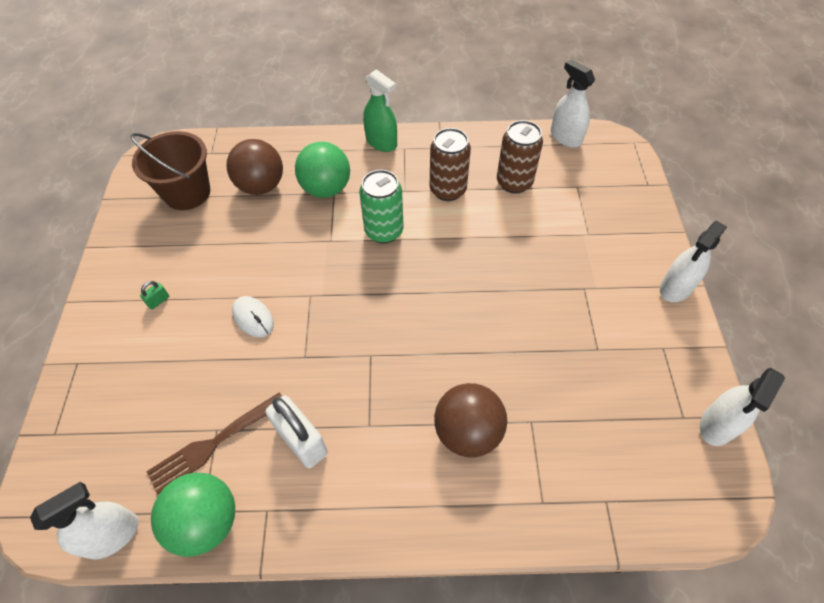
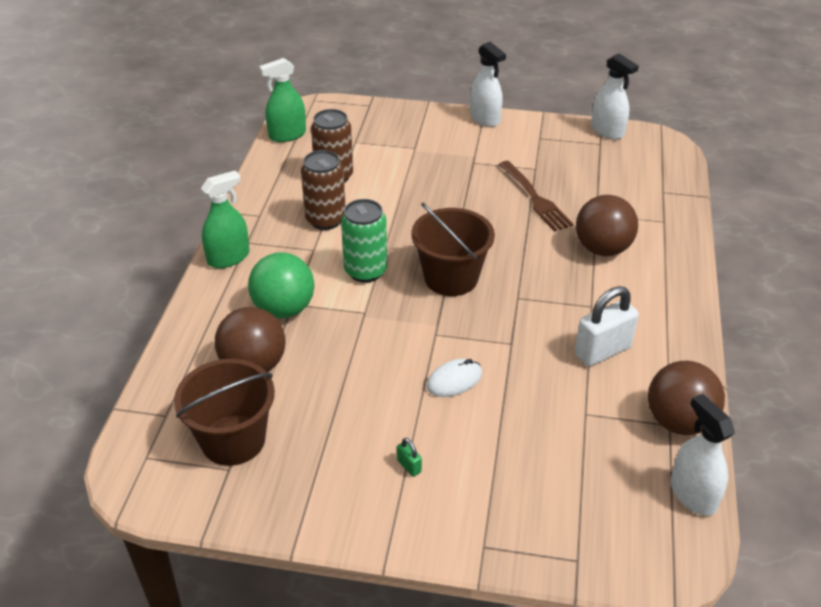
camera: 80 degrees left, 15 degrees down
brown fork [146,392,282,494] -> brown fork moved to [499,161,573,232]
green ball [151,473,235,557] -> brown ball [648,361,725,435]
white spray bottle [551,59,595,148] -> green spray bottle [259,58,306,142]
none -> brown bucket [411,202,495,296]

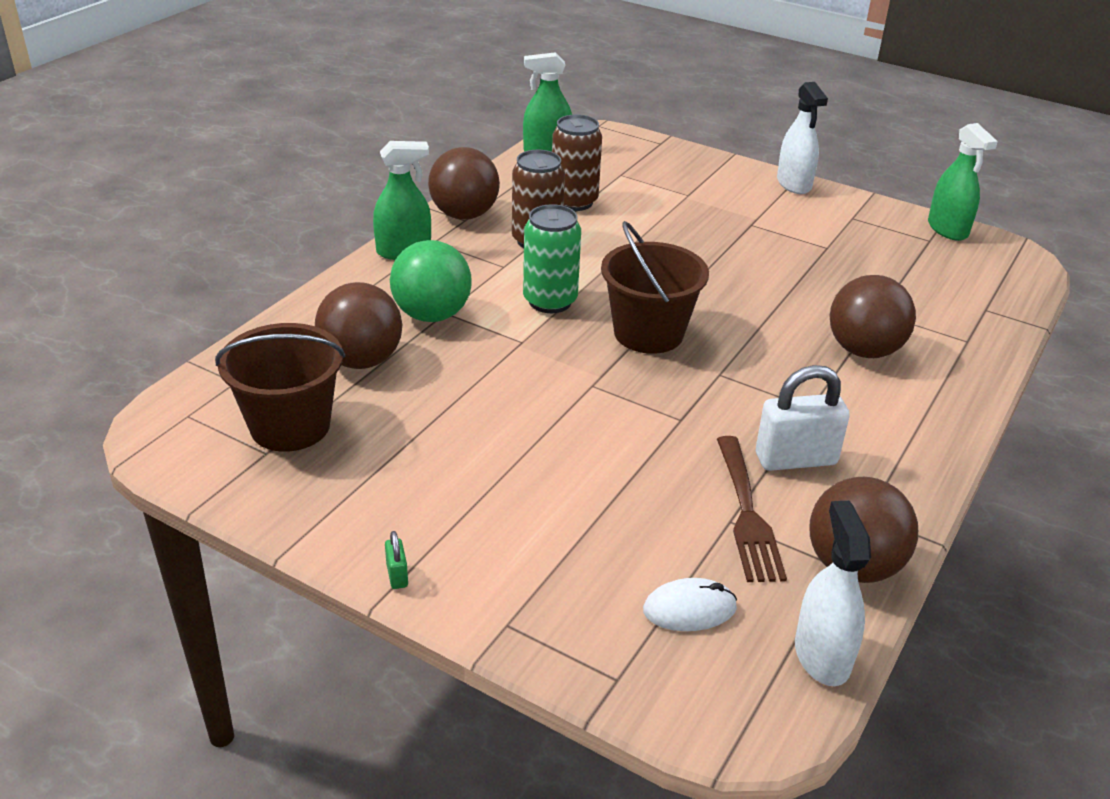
camera: 20 degrees right, 5 degrees down
green padlock [397,438,422,477] -> green padlock moved to [385,531,408,589]
white mouse [426,359,482,397] -> white mouse moved to [643,578,737,631]
brown fork [499,161,573,232] -> brown fork moved to [717,436,787,582]
white spray bottle [591,53,639,139] -> green spray bottle [928,123,998,241]
none -> brown ball [428,147,500,220]

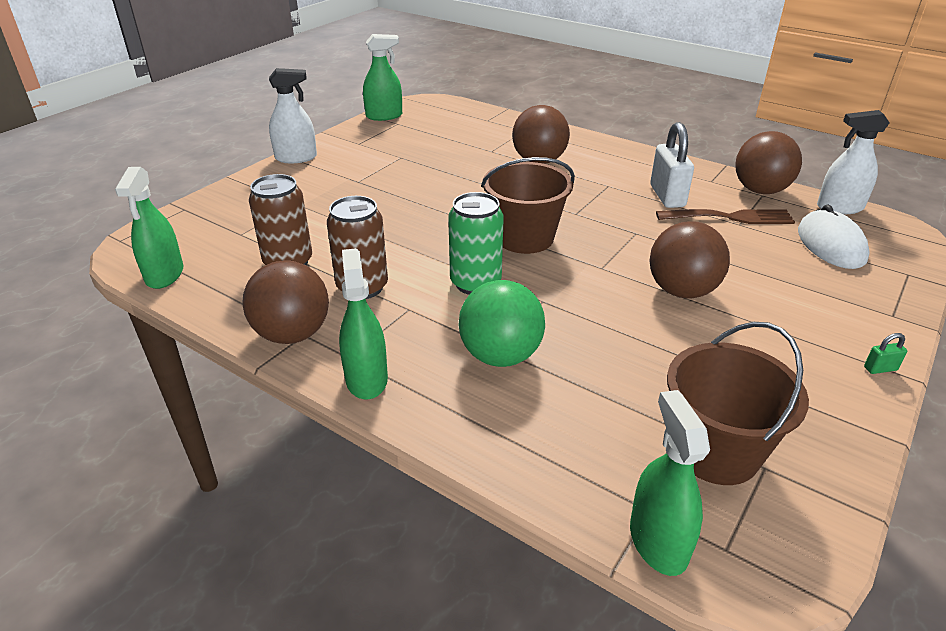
camera: 85 degrees left, 0 degrees up
brown ball [315,282,402,369] -> brown ball moved to [649,221,730,298]
white mouse [643,578,737,631] -> white mouse [798,204,870,269], size x1.51
none -> green spray bottle [630,390,710,576]

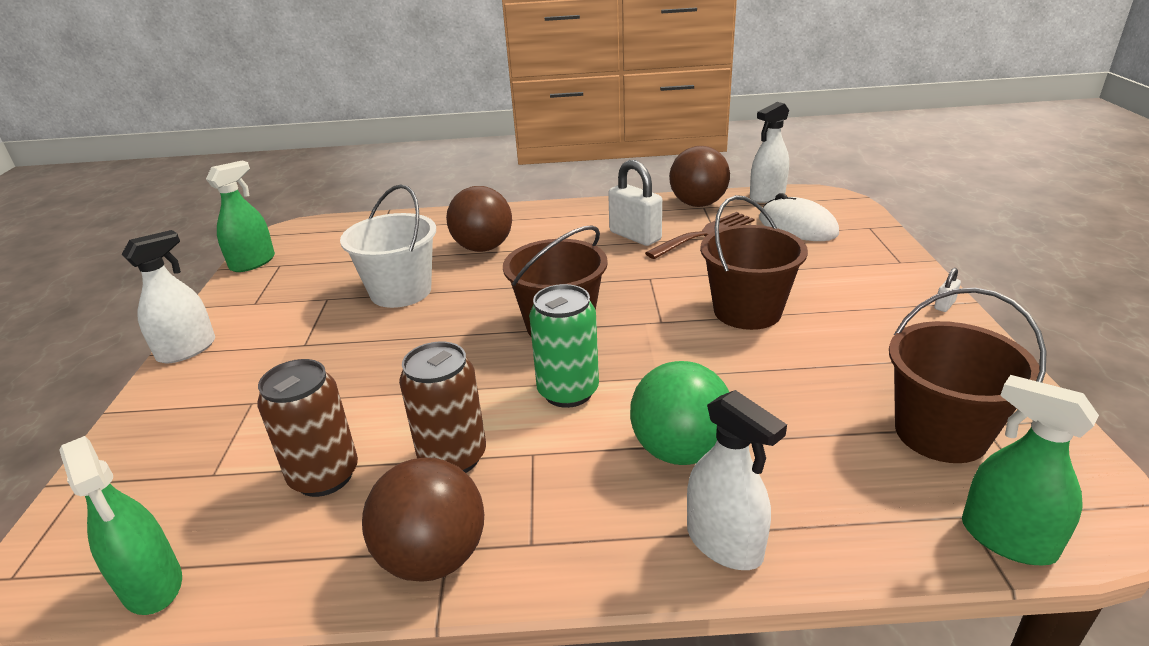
camera: 35 degrees left, 5 degrees down
green spray bottle [339,248,388,399] -> none
brown ball [649,221,730,298] -> brown bucket [700,195,808,330]
green padlock [864,333,907,374] -> white padlock [934,268,961,312]
none -> white bucket [340,184,436,308]
none -> white spray bottle [687,390,787,570]

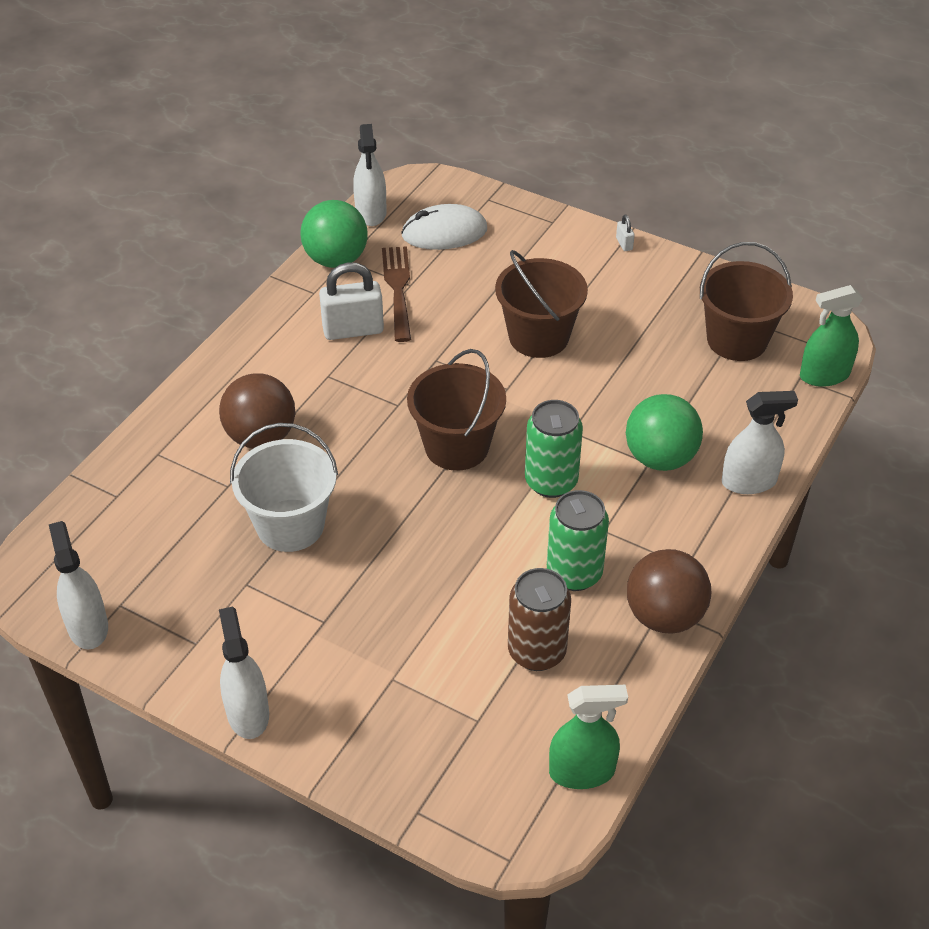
camera: 60 degrees left, 15 degrees up
green spray bottle [206,160,275,272] -> white spray bottle [49,521,108,649]
brown can [399,341,486,473] -> green can [547,490,609,591]
brown ball [669,146,730,207] -> green ball [300,200,368,268]

